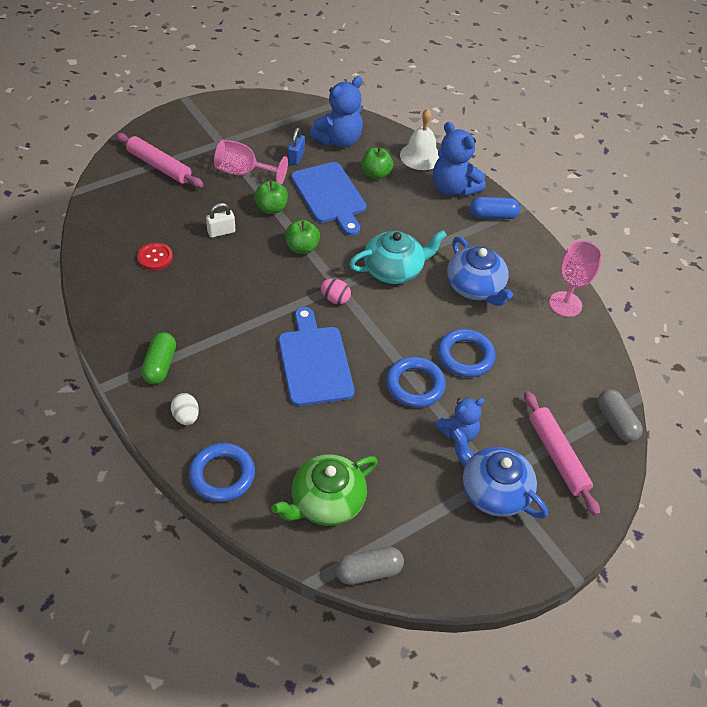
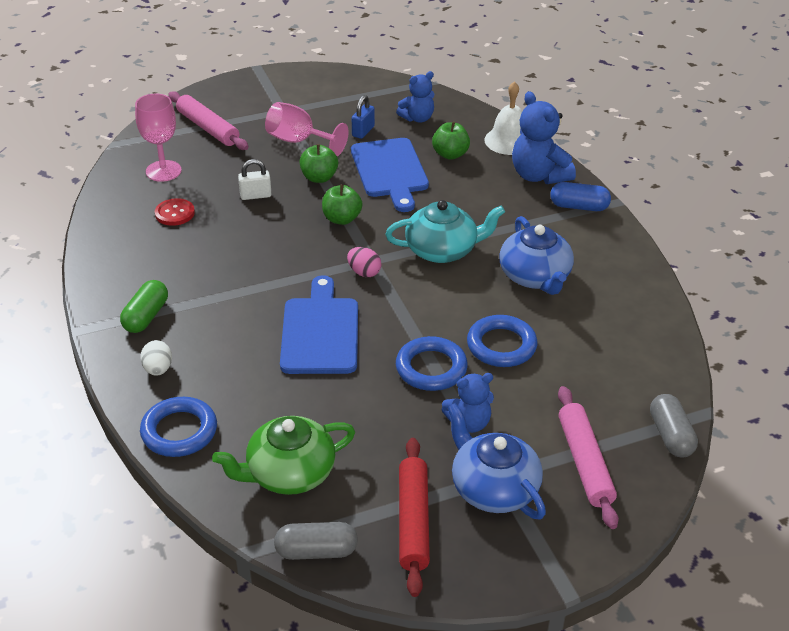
camera: 15 degrees right, 10 degrees down
blue teddy bear [310,76,363,147] -> blue teddy bear [396,71,435,122], size x0.63
pink goblet [549,241,602,317] -> pink goblet moved to [135,93,182,182]
none -> red rolling pin [399,438,430,597]

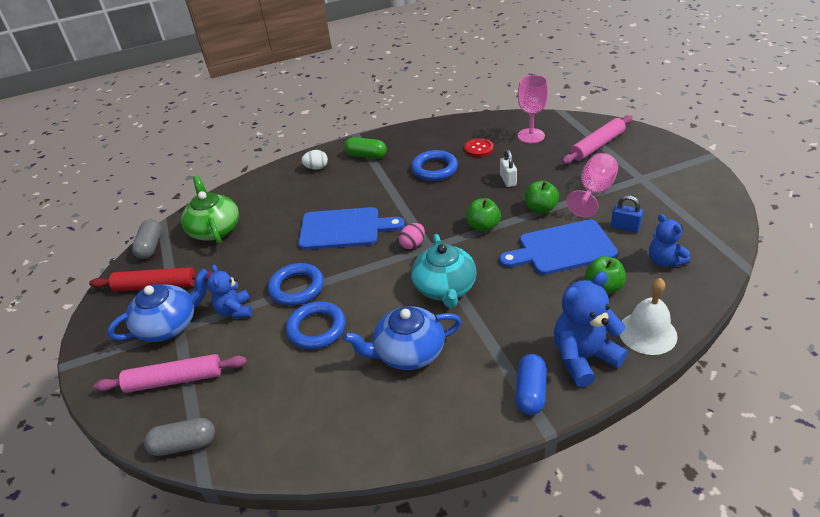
camera: 95 degrees right, 0 degrees up
blue ring [140,397,217,457] -> blue ring moved to [411,150,458,181]

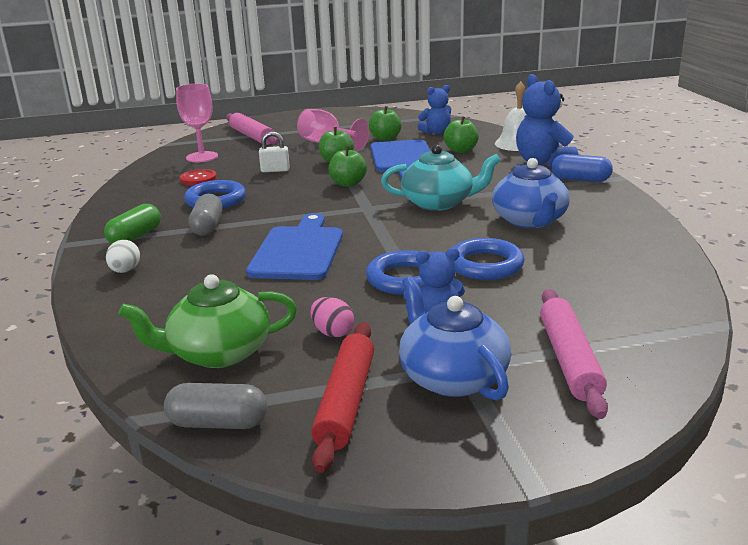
camera: 85 degrees left, 15 degrees down
grey capsule [144,418,215,456] -> grey capsule moved to [188,194,223,236]
pink egg [399,223,425,249] -> pink egg moved to [310,297,354,337]
blue padlock [611,195,643,232] -> green apple [369,106,402,141]

